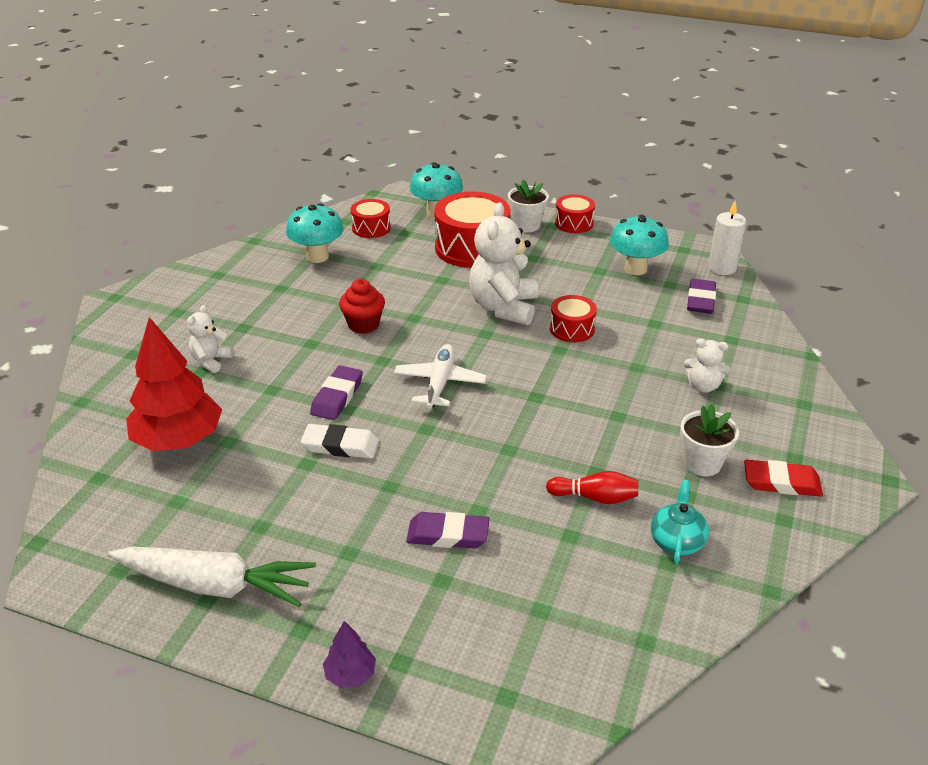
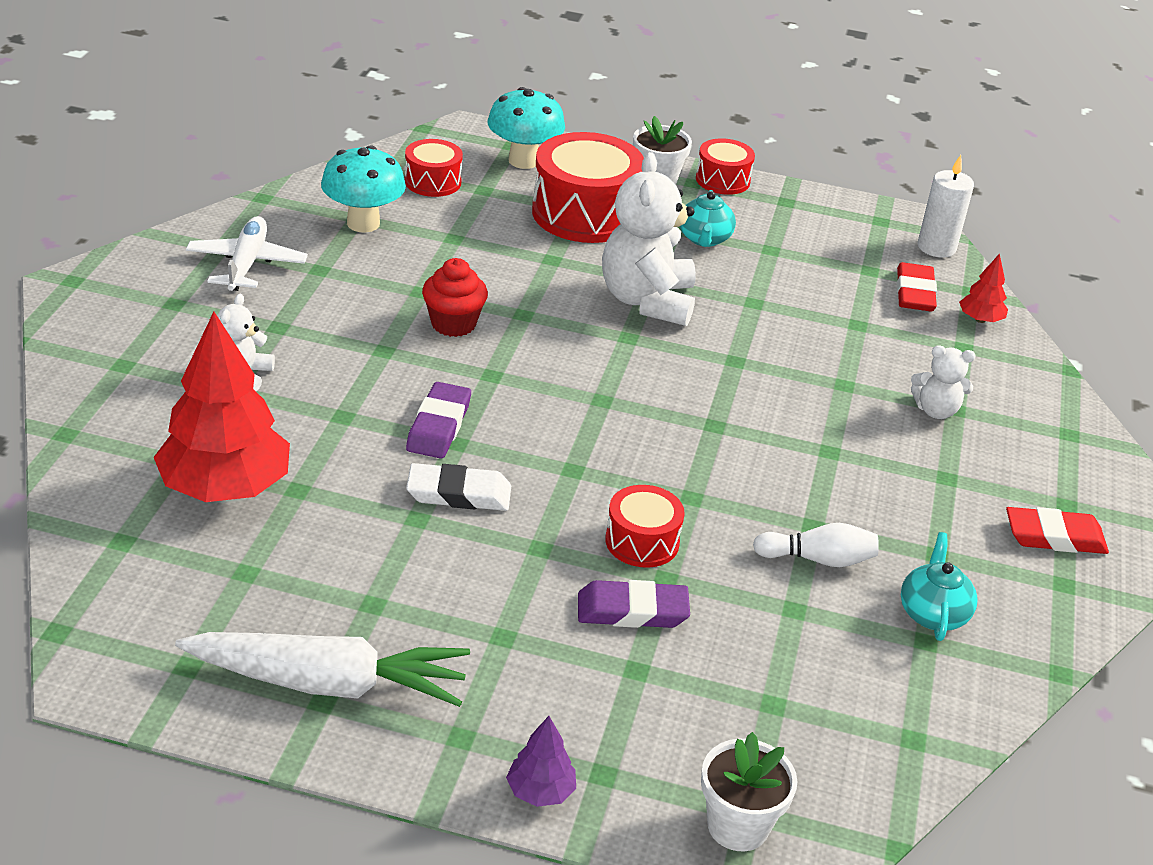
camera: 10 degrees left, 0 degrees up
white plane [394,344,487,409] -> white plane moved to [186,216,308,291]
red bowling pin [546,471,638,504] -> white bowling pin [753,523,879,567]
red drum [550,295,597,342] -> red drum moved to [605,485,685,568]
turquoise mushroom [610,215,669,275] -> none
white flower pot [680,404,739,476] -> white flower pot moved to [701,732,797,851]
purple eraser [687,279,716,314] -> red eraser [897,262,937,312]
none -> turquoise teapot [679,190,736,247]
none -> red tree [959,253,1008,323]

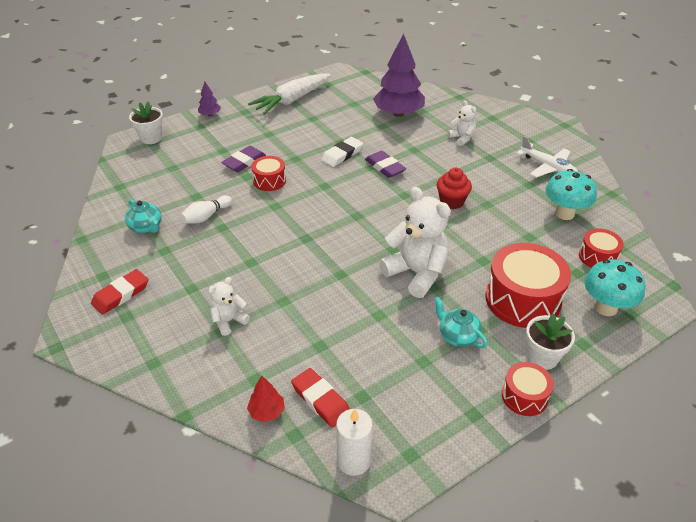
camera: 135 degrees right, 5 degrees up
red tree [154,312,290,502] -> purple tree [373,33,425,117]

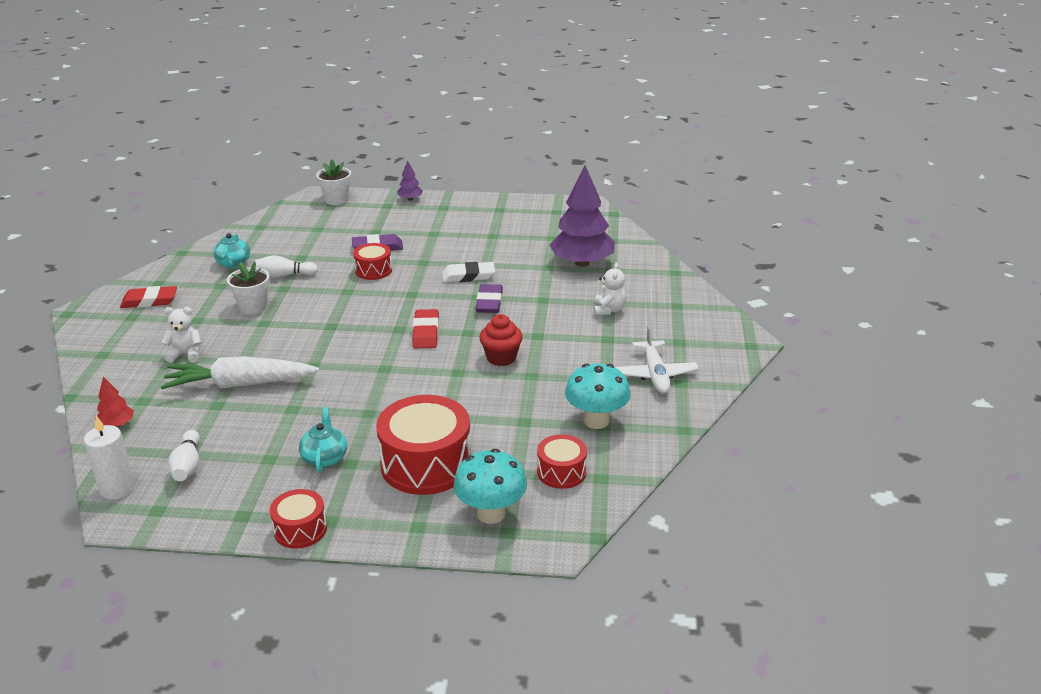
camera: 40 degrees right, 10 degrees down
white carrot [248,73,331,114] -> white carrot moved to [160,356,319,389]
red eraser [291,368,350,427] -> red eraser moved to [412,309,439,348]
white teddy bear [379,187,451,298] -> none
white flower pot [526,313,575,370] -> white flower pot moved to [227,262,270,315]
none -> white bowling pin [168,430,200,481]

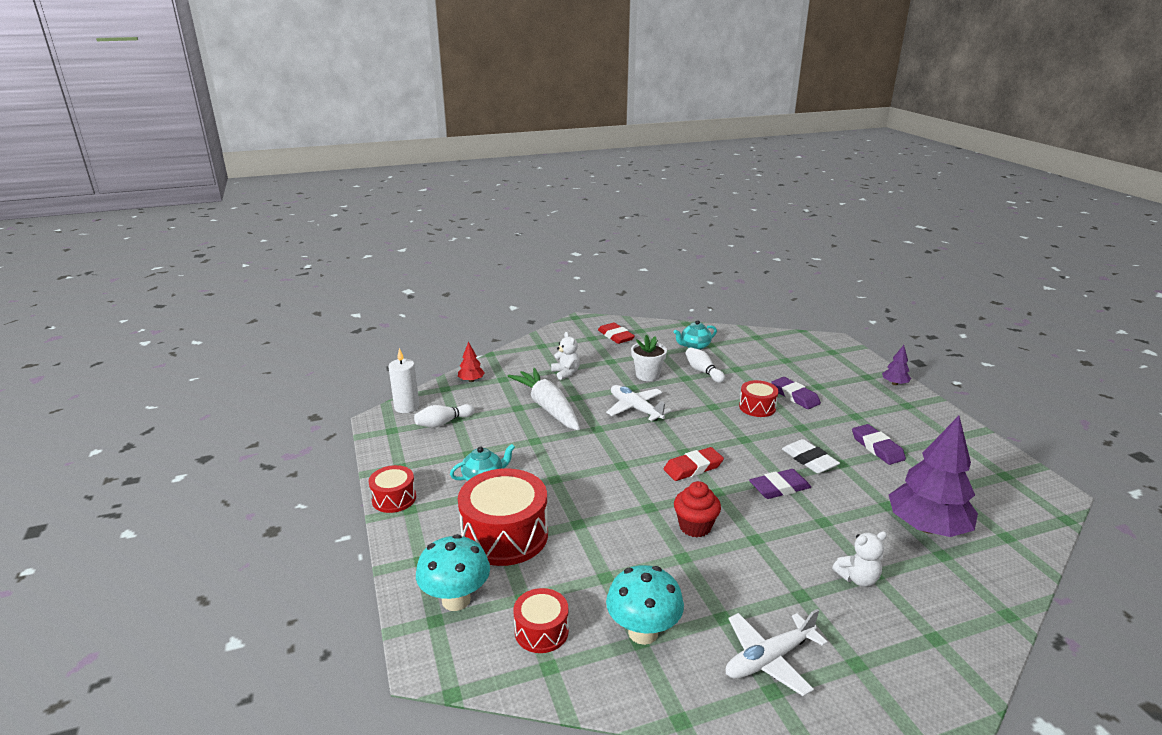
camera: 65 degrees right, 5 degrees down
white flower pot [316,159,351,205] -> none
none -> white plane [606,385,672,421]
none -> purple eraser [852,424,906,465]

